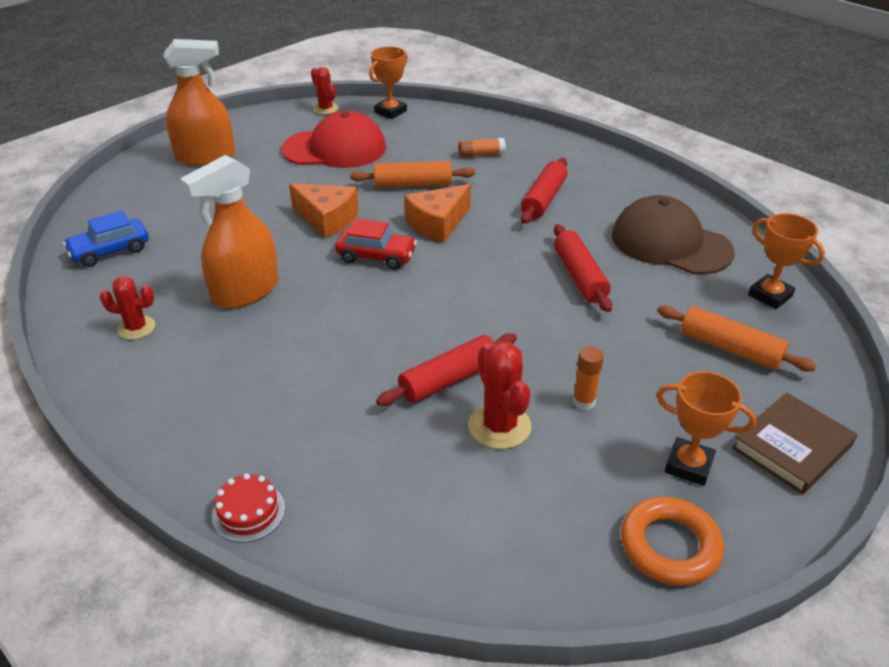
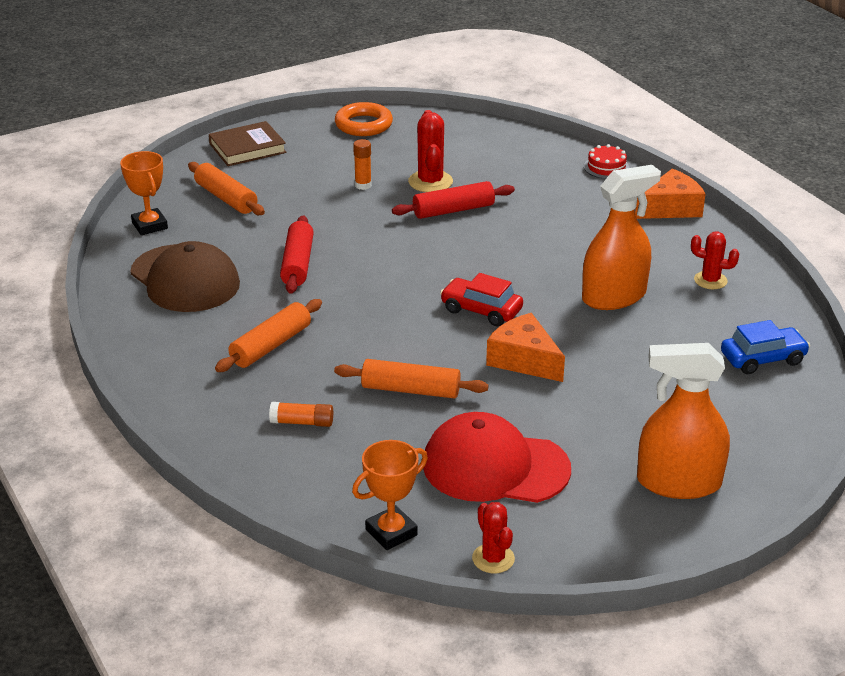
camera: 165 degrees left, 5 degrees down
orange cheese [405,184,471,243] -> orange cheese moved to [635,169,706,219]
red rolling pin [521,158,568,224] -> orange rolling pin [215,299,322,372]
orange trophy [657,371,756,486] -> none

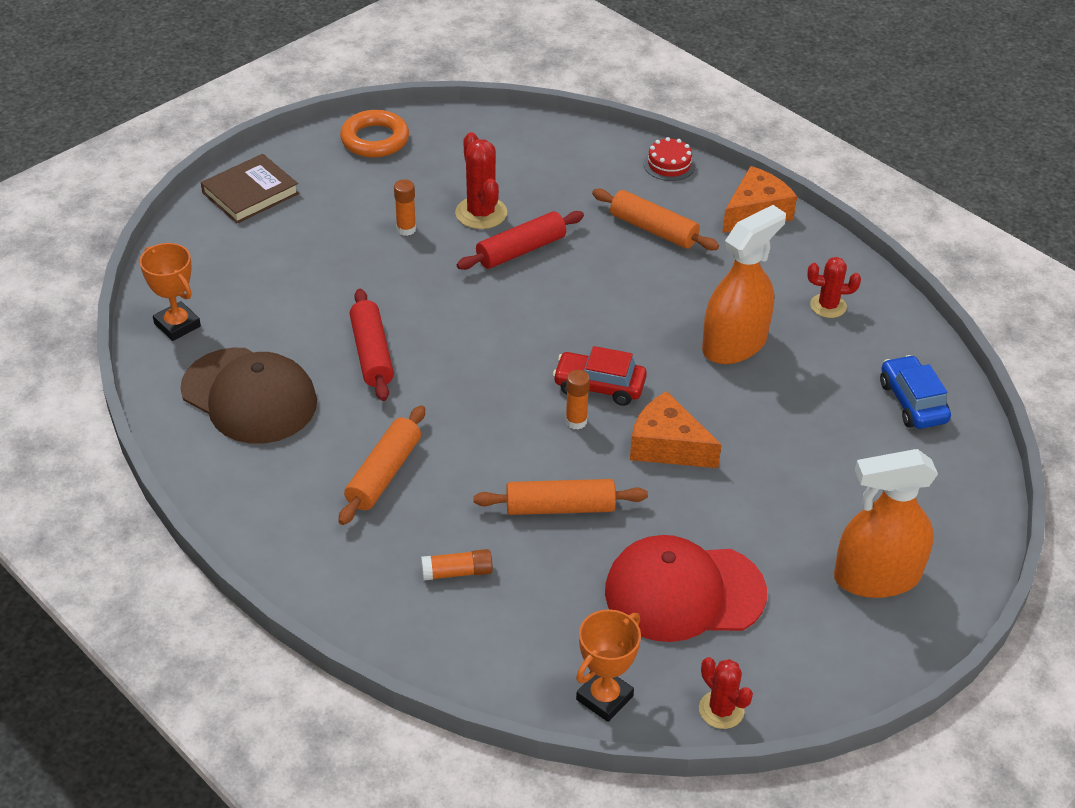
camera: 15 degrees left, 10 degrees up
orange rolling pin [188,162,265,215] -> orange rolling pin moved to [592,189,719,250]
blue car [721,320,810,374] -> blue car turned 75 degrees counterclockwise [880,355,951,429]
none -> orange glue stick [565,370,590,429]

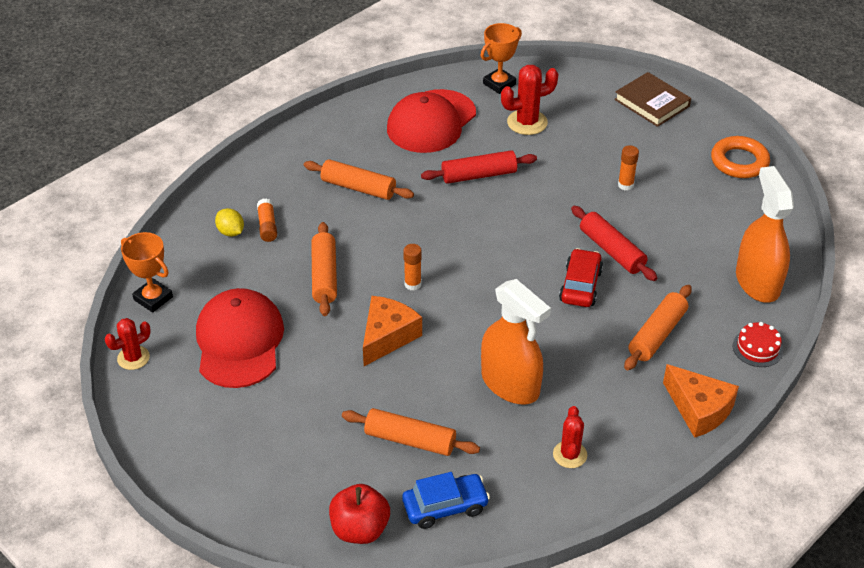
camera: 90 degrees right, 0 degrees up
brown cap [180,348,317,444] -> red cap [387,89,476,153]
red cactus [455,132,507,229] -> red cactus moved to [501,65,559,135]
red car [553,346,647,406] -> red car moved to [559,248,603,307]
orange spray bottle [834,449,938,598] -> orange spray bottle moved to [736,166,794,303]
none -> yellow lemon [215,208,244,237]
none -> red apple [329,484,390,544]
none -> orange rolling pin [342,408,480,456]

